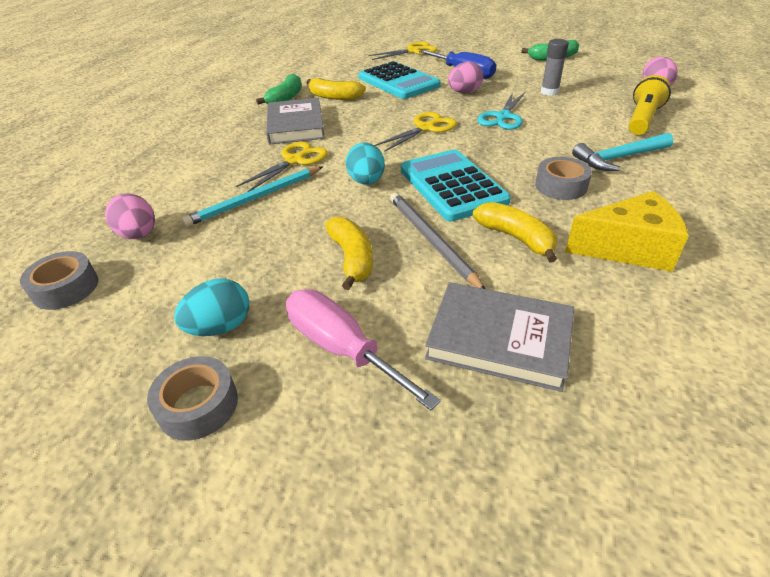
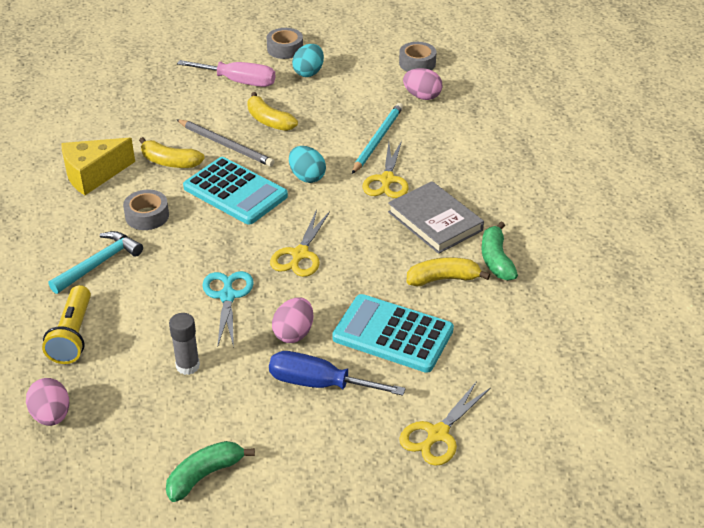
camera: 150 degrees right, 0 degrees up
grey book [425,282,574,392] -> none

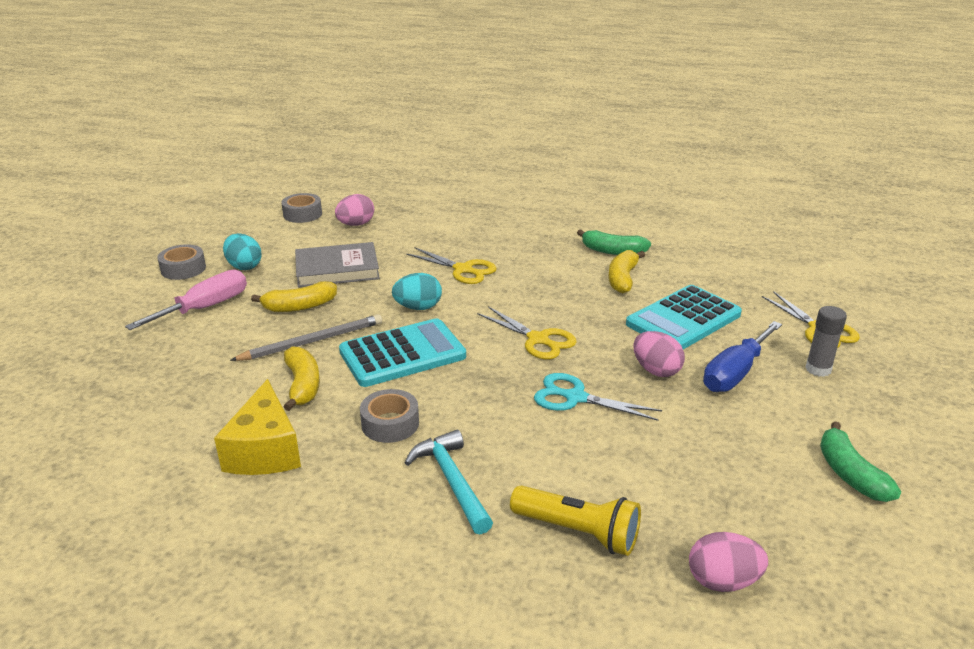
camera: 65 degrees left, 10 degrees down
yellow banana [139,137,205,168] -> yellow banana turned 60 degrees counterclockwise [283,347,320,411]
grey glue stick [169,313,200,375] -> grey glue stick moved to [805,306,847,377]
turquoise pencil [352,103,403,174] -> none
grey book [388,181,484,254] -> grey book moved to [295,242,380,287]

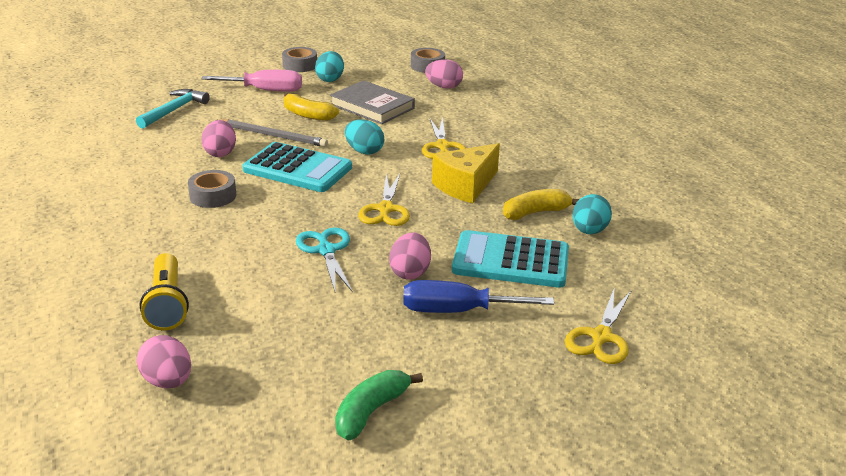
camera: 50 degrees right, 0 degrees up
yellow cheese [214,379,301,475] -> yellow cheese moved to [432,143,500,203]
yellow banana [283,347,320,411] -> pink egg [201,120,236,157]
turquoise hammer [405,430,493,535] -> turquoise hammer moved to [136,89,210,129]
green banana [577,229,651,255] -> none
grey glue stick [805,306,847,377] -> none
none -> turquoise egg [573,194,612,234]

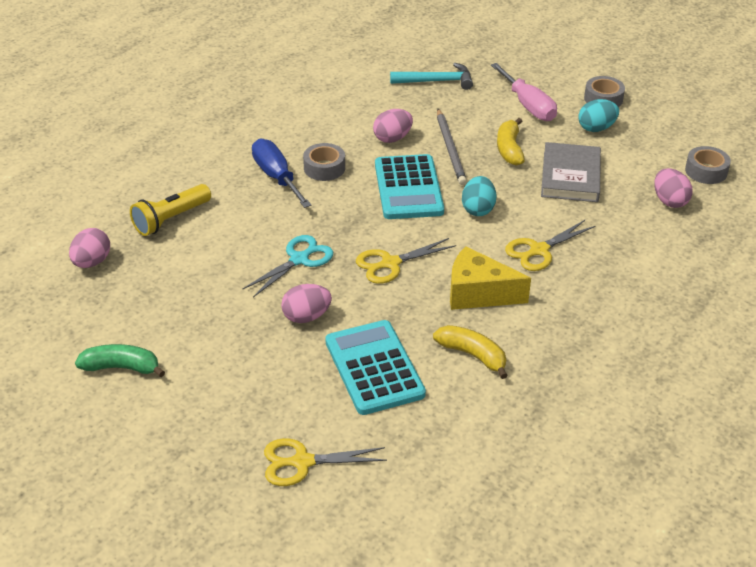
camera: 60 degrees right, 10 degrees up
blue screwdriver [403,280,554,313] -> blue screwdriver moved to [252,139,311,208]
turquoise egg [573,194,612,234] -> none

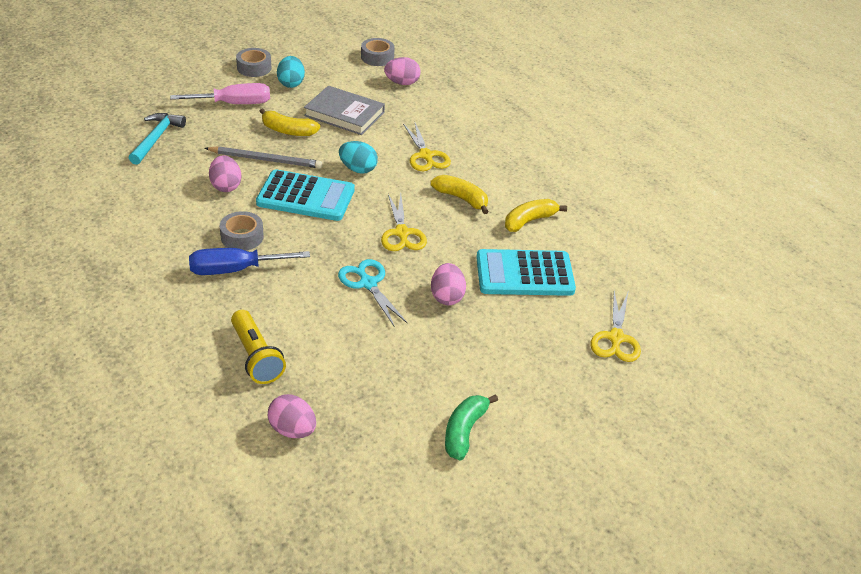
camera: 75 degrees left, 0 degrees up
yellow cheese [450,246,531,310] -> yellow banana [430,175,489,214]

